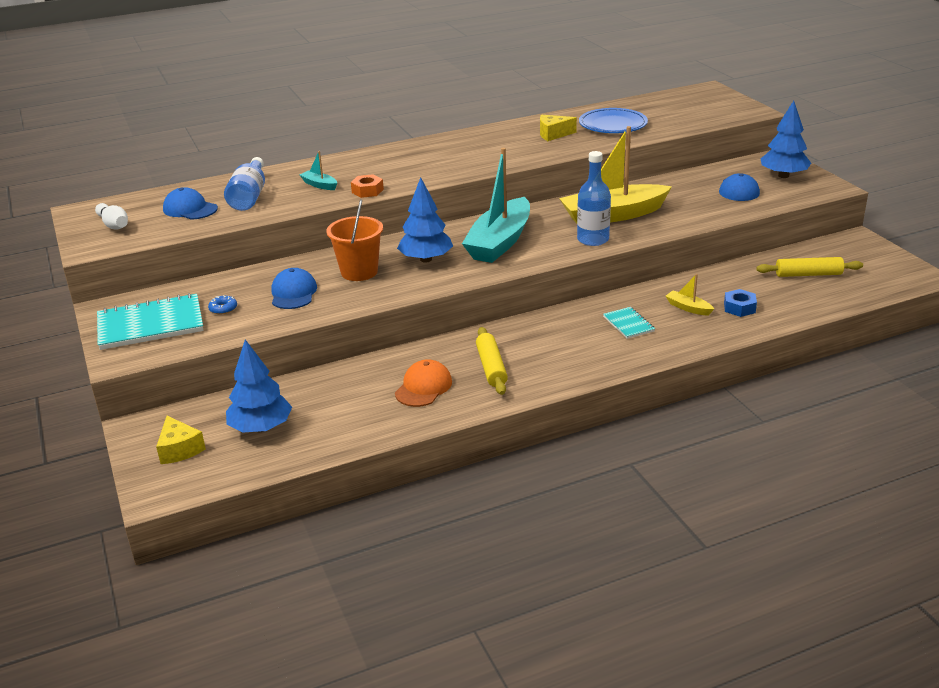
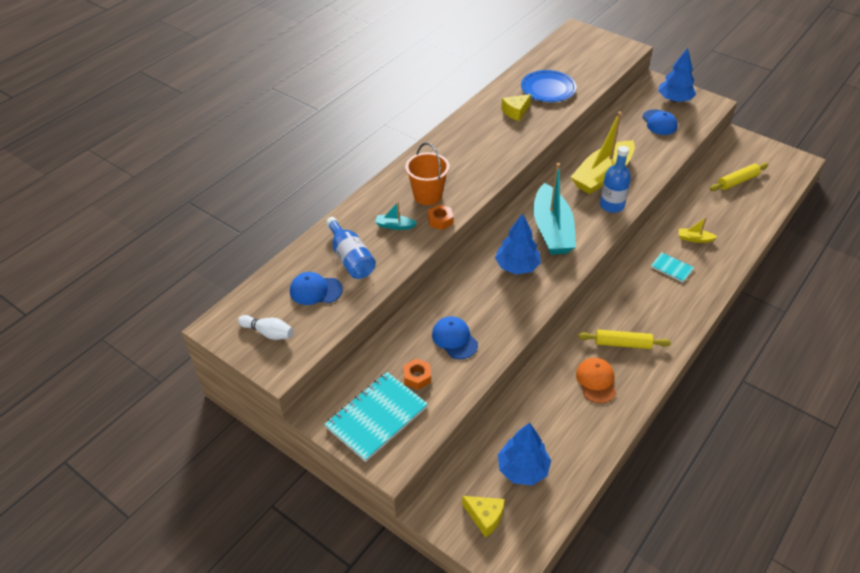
camera: 30 degrees left, 15 degrees up
blue donut [208,295,237,315] -> orange nut [403,359,431,390]
orange bucket [326,199,383,281] -> orange bucket moved to [405,143,450,205]
yellow rolling pin [476,327,508,395] -> yellow rolling pin turned 45 degrees counterclockwise [578,330,671,349]
blue nut [724,289,757,317] -> none

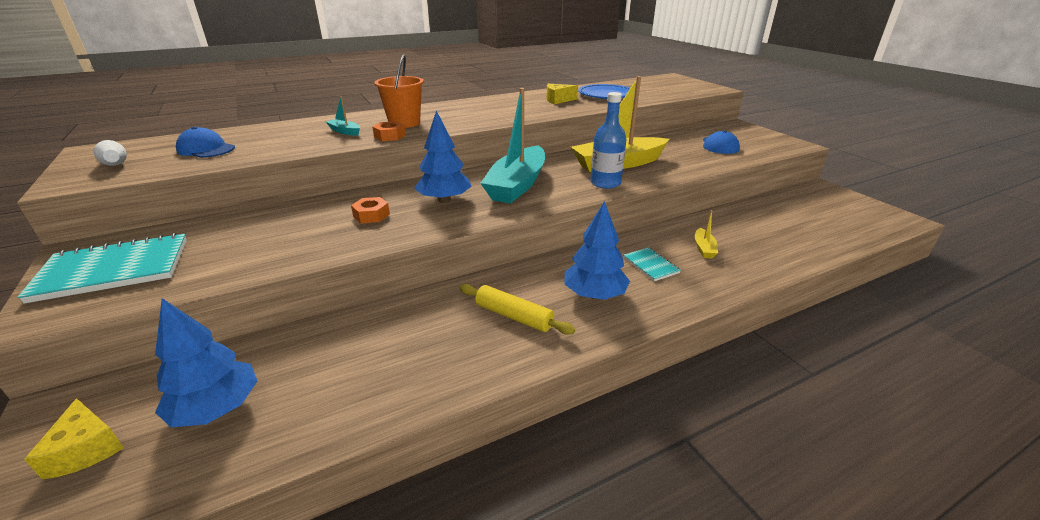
camera: 25 degrees right, 15 degrees down
blue bottle [326,217,376,279] -> none
orange nut [403,359,431,390] -> orange nut moved to [351,197,390,223]
blue cap [432,316,478,359] -> none
orange cap [576,358,616,404] -> none
blue tree [658,48,696,102] -> blue tree moved to [564,201,630,300]
yellow boat [679,217,717,243] -> yellow boat turned 120 degrees counterclockwise [695,210,718,259]
yellow rolling pin [710,163,768,191] -> none

